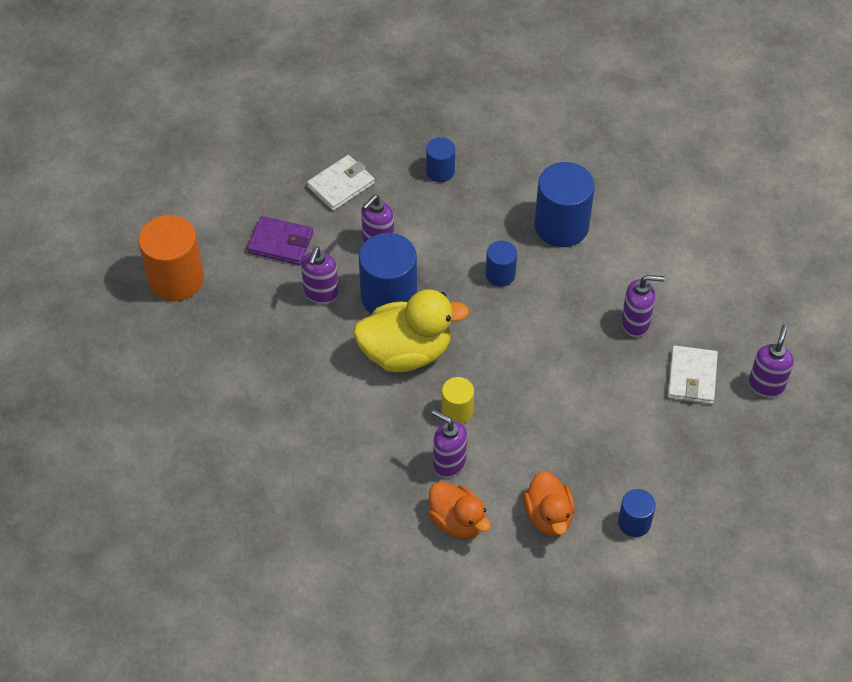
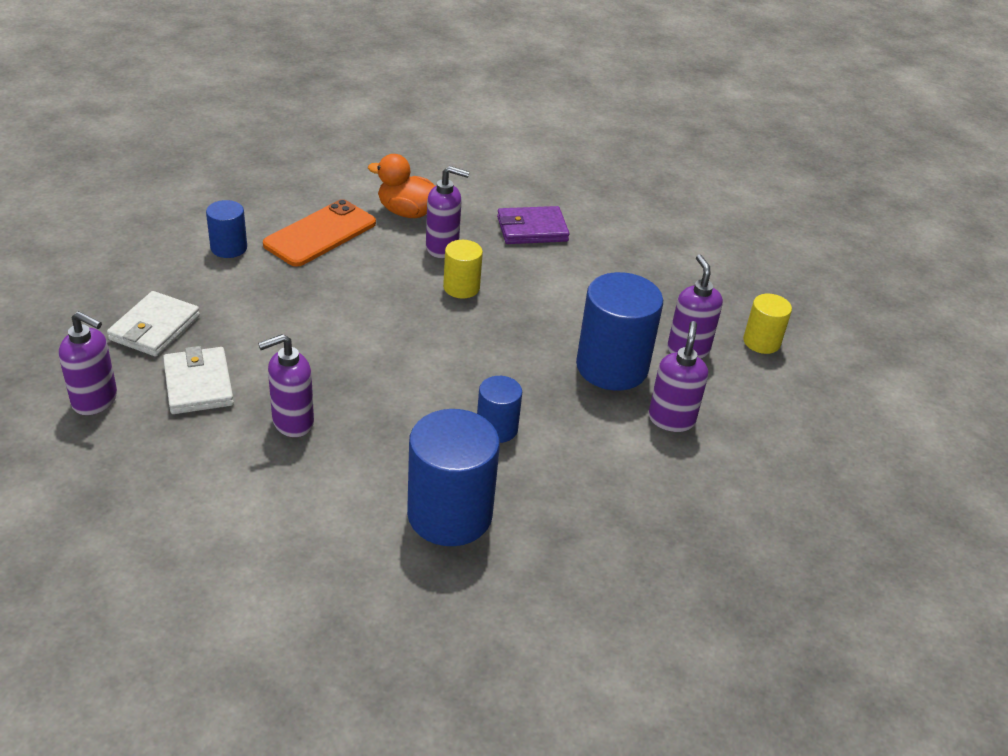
camera: 150 degrees right, 15 degrees down
orange cylinder [138,215,204,301] -> none
purple wallet [247,216,313,265] -> purple wallet moved to [497,206,570,244]
white wallet [307,155,375,211] -> white wallet moved to [107,291,200,357]
yellow duck [353,290,469,372] -> none
blue cylinder [426,137,455,182] -> none
orange duck [523,471,575,536] -> orange phone [263,199,376,267]
purple soap dispenser [749,325,794,398] -> purple soap dispenser turned 60 degrees counterclockwise [59,311,117,415]
none -> yellow cylinder [743,294,792,354]

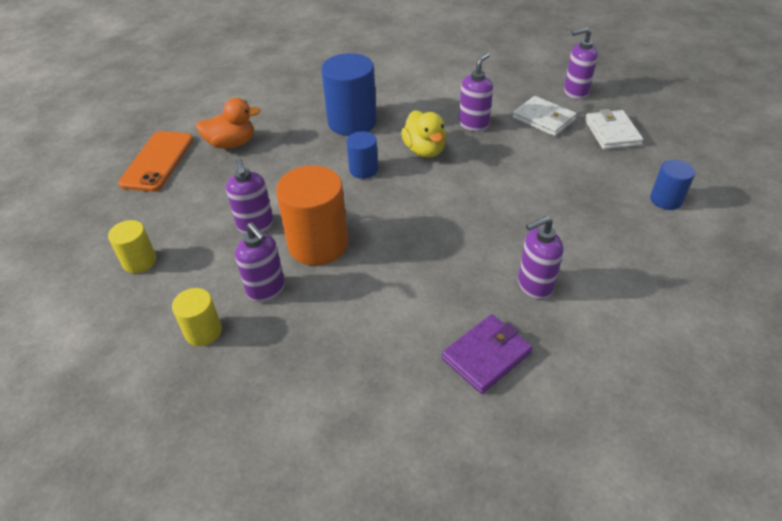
camera: 155 degrees right, 5 degrees up
orange phone [263,199,376,267] -> orange phone moved to [118,131,193,192]
orange duck [368,154,435,218] -> orange duck moved to [196,98,261,149]
yellow cylinder [443,240,483,298] -> yellow cylinder moved to [108,220,156,273]
blue cylinder [576,272,663,390] -> orange cylinder [276,165,349,266]
none -> yellow duck [401,110,446,158]

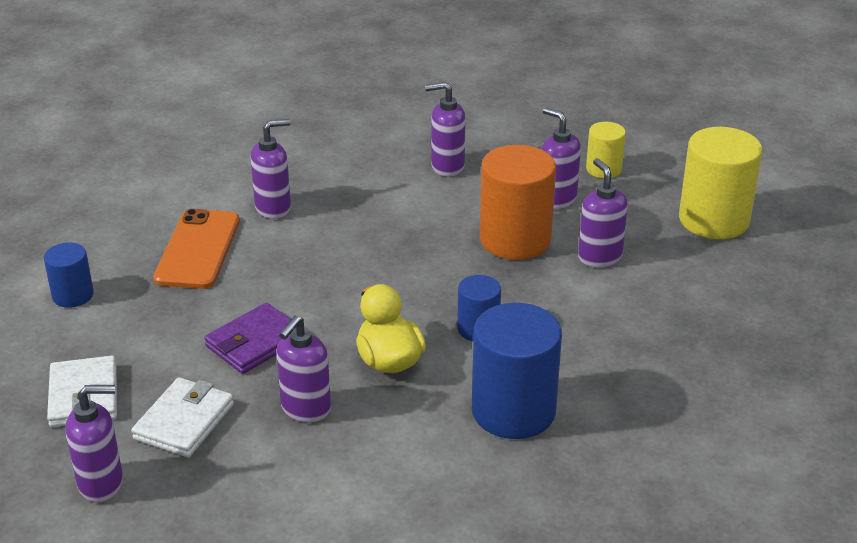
camera: 175 degrees right, 10 degrees down
yellow cylinder [108,220,156,273] -> yellow cylinder [679,127,762,239], size x1.86
orange phone [118,131,193,192] -> orange phone moved to [153,209,240,289]
orange duck [196,98,261,149] -> none
purple wallet [442,314,533,394] -> purple wallet moved to [204,303,296,374]
white wallet [513,96,577,136] -> white wallet turned 75 degrees clockwise [131,377,234,457]
none -> purple soap dispenser [425,82,466,177]

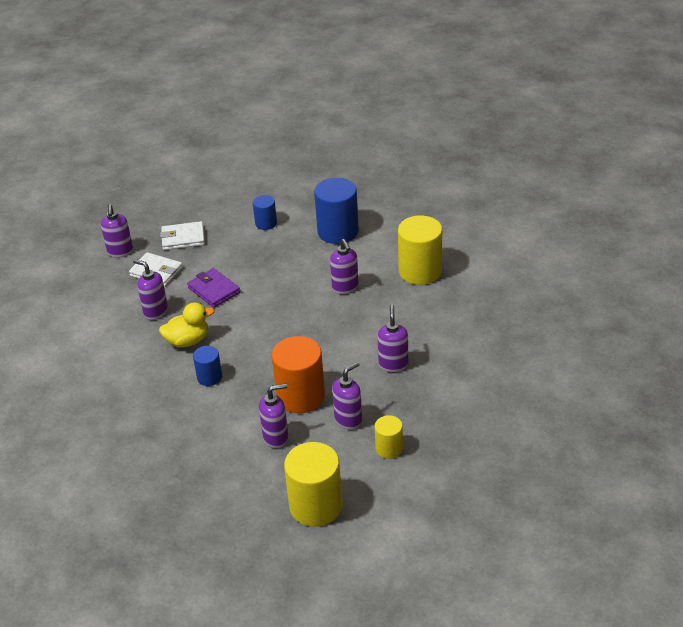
camera: 95 degrees right, 5 degrees up
orange phone [153,209,240,289] -> none
blue cylinder [472,303,562,439] -> blue cylinder moved to [314,178,359,244]
none -> yellow cylinder [398,215,442,285]

